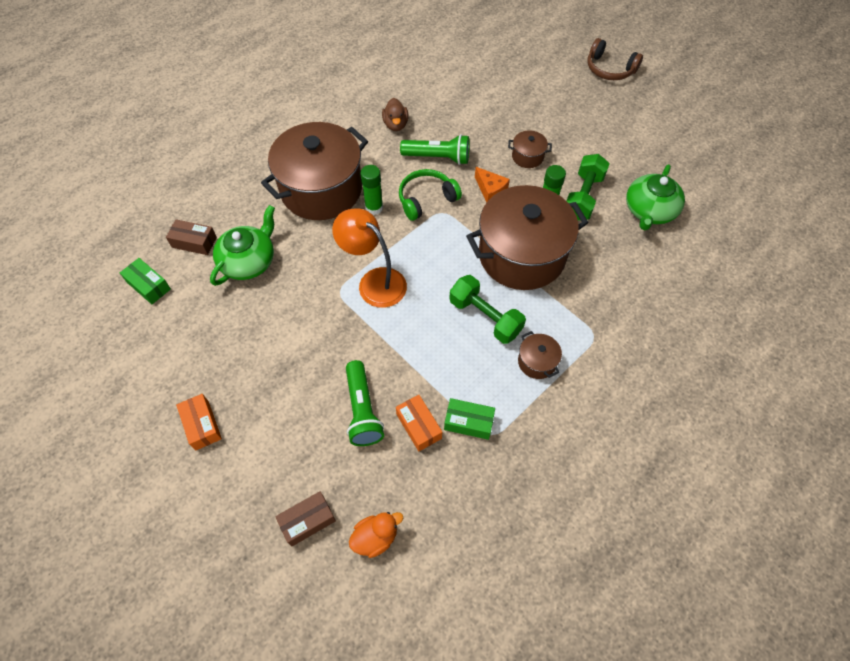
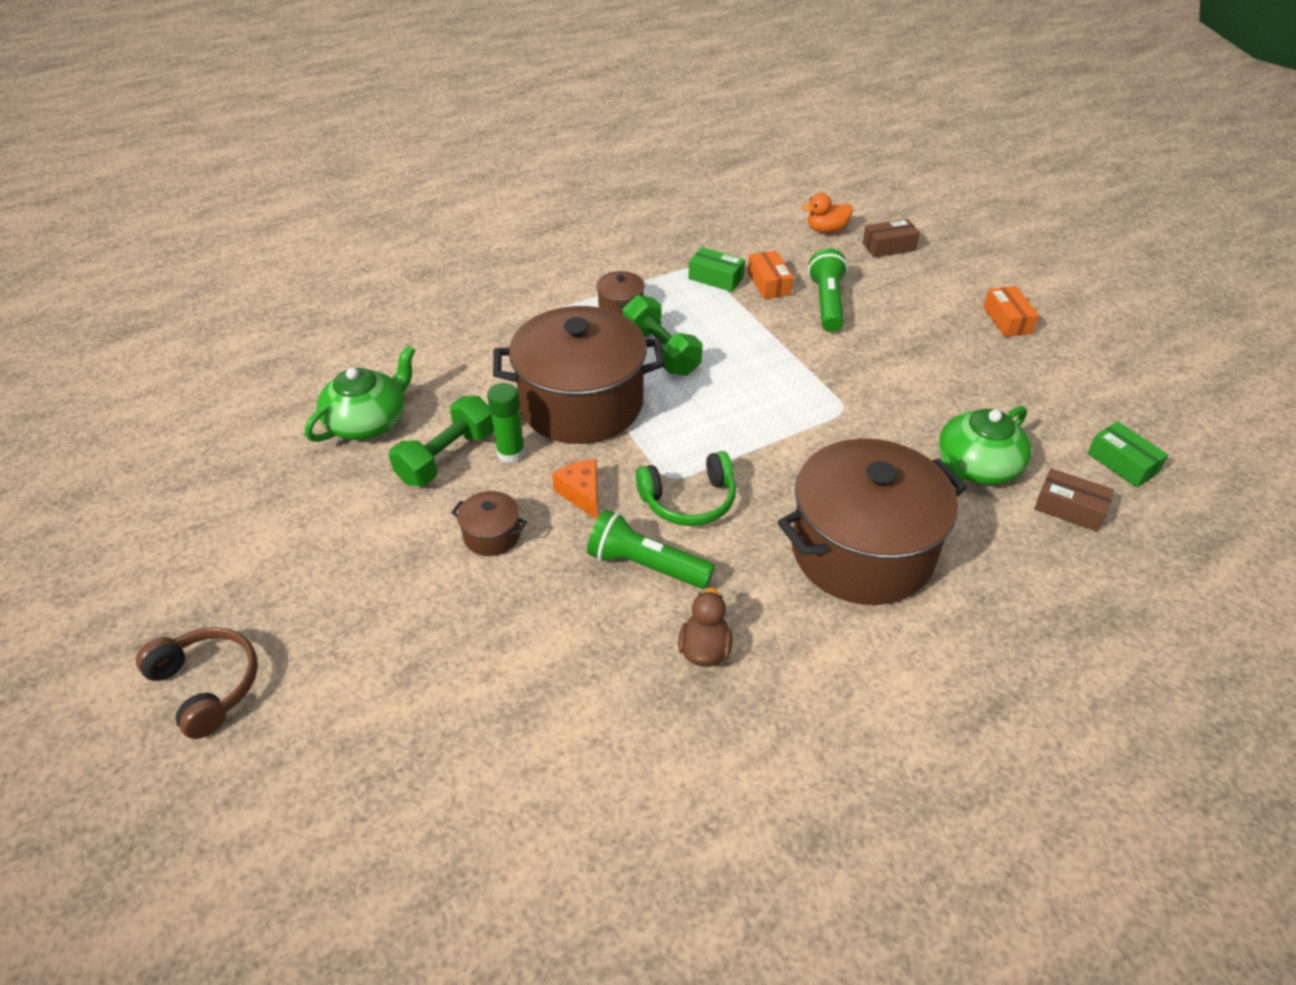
camera: 165 degrees left, 15 degrees down
orange lamp [332,208,407,308] -> none
green glue stick [360,165,383,215] -> none

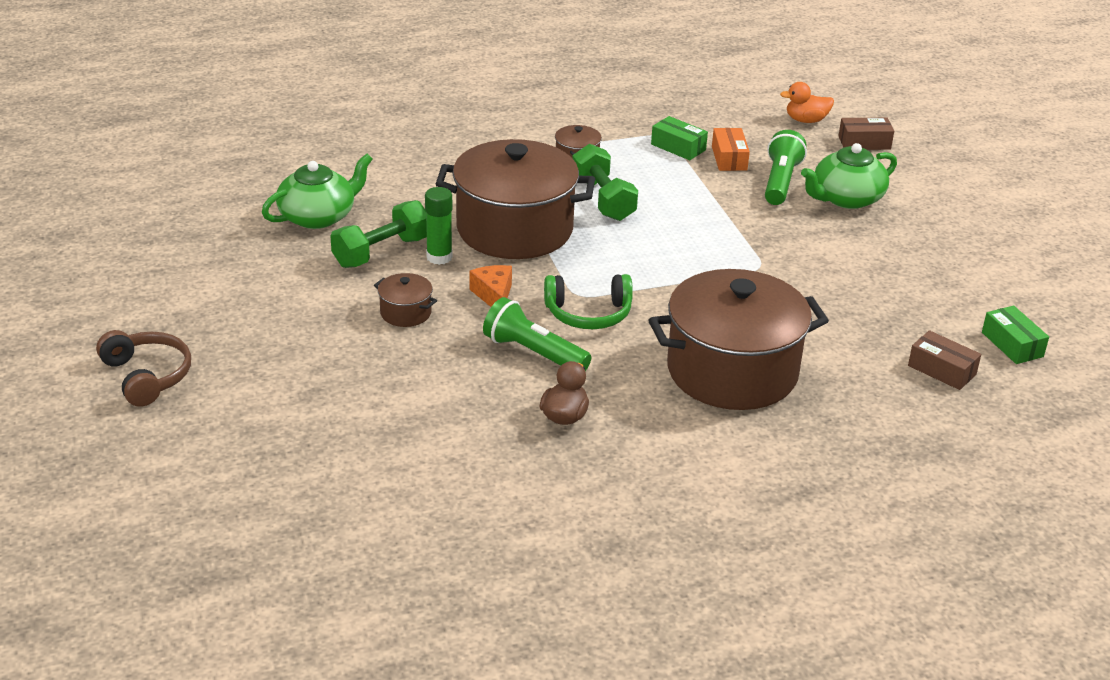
camera: 10 degrees right, 10 degrees down
green teapot [939,406,1031,485] -> green teapot moved to [801,143,897,209]
orange box [983,286,1039,337] -> none

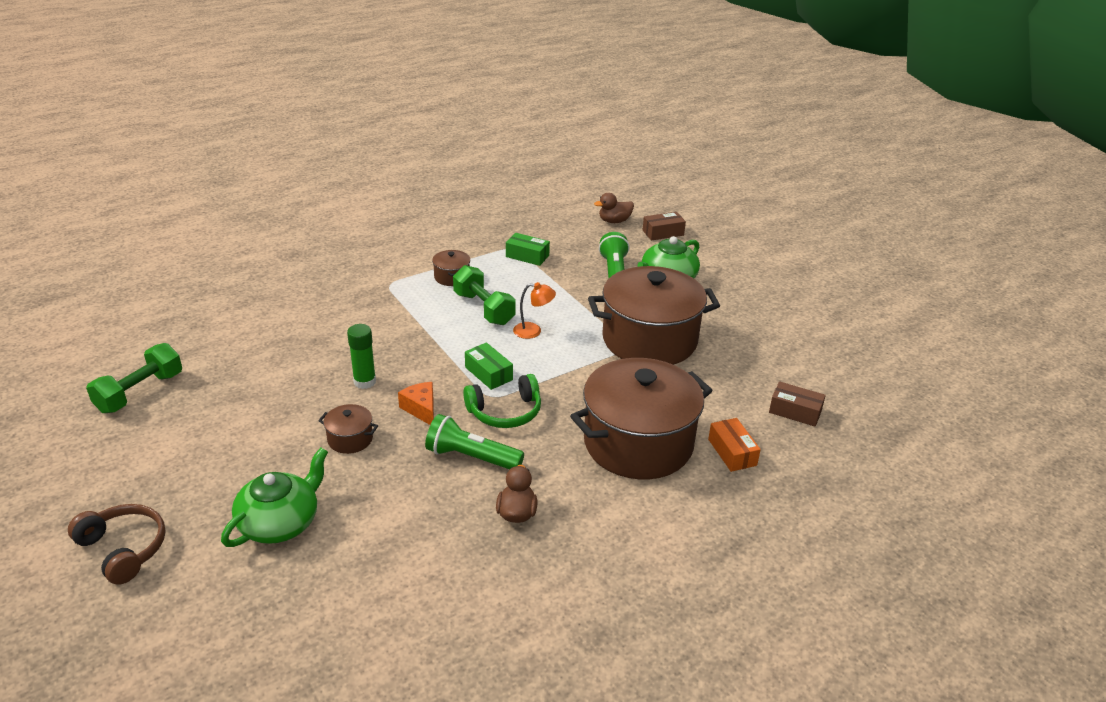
camera: 15 degrees left, 0 degrees up
green teapot [262,154,373,229] -> green teapot moved to [221,448,328,547]
green dumbbell [330,200,427,268] -> green dumbbell moved to [86,343,182,413]
brown pot [436,139,595,259] -> brown pot moved to [588,266,720,365]
orange box [712,128,750,171] -> orange box moved to [708,418,761,472]
orange duck [780,82,834,123] -> brown duck [594,193,634,223]
green box [982,305,1049,364] -> green box moved to [465,342,513,390]
none -> orange lamp [513,282,556,339]

